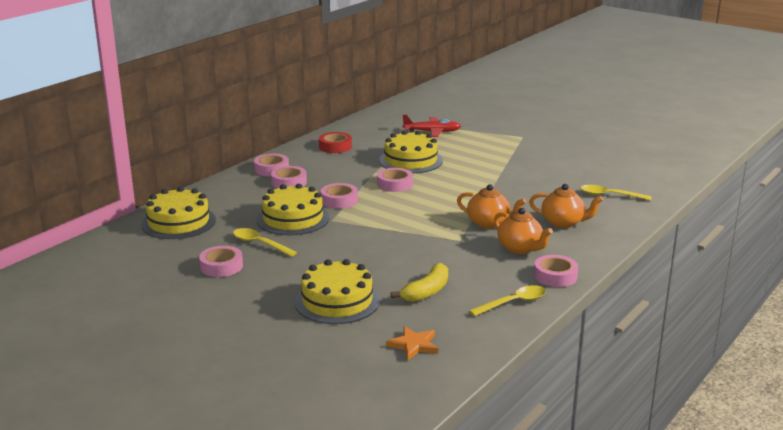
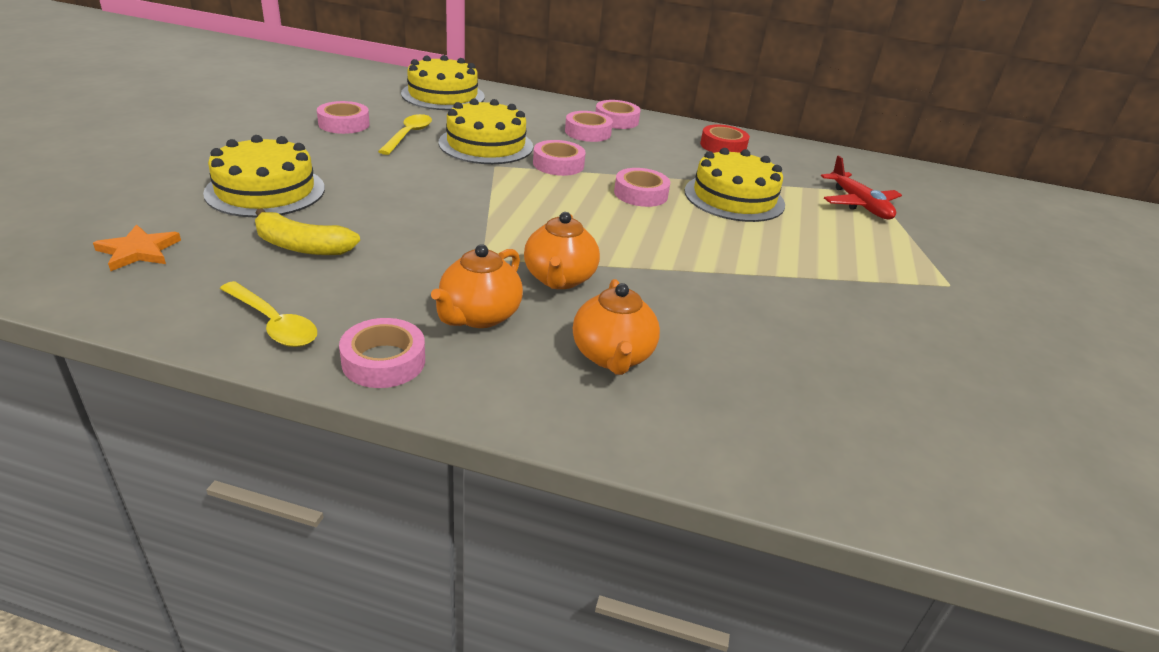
camera: 65 degrees right, 10 degrees up
yellow spoon [580,185,652,201] -> none

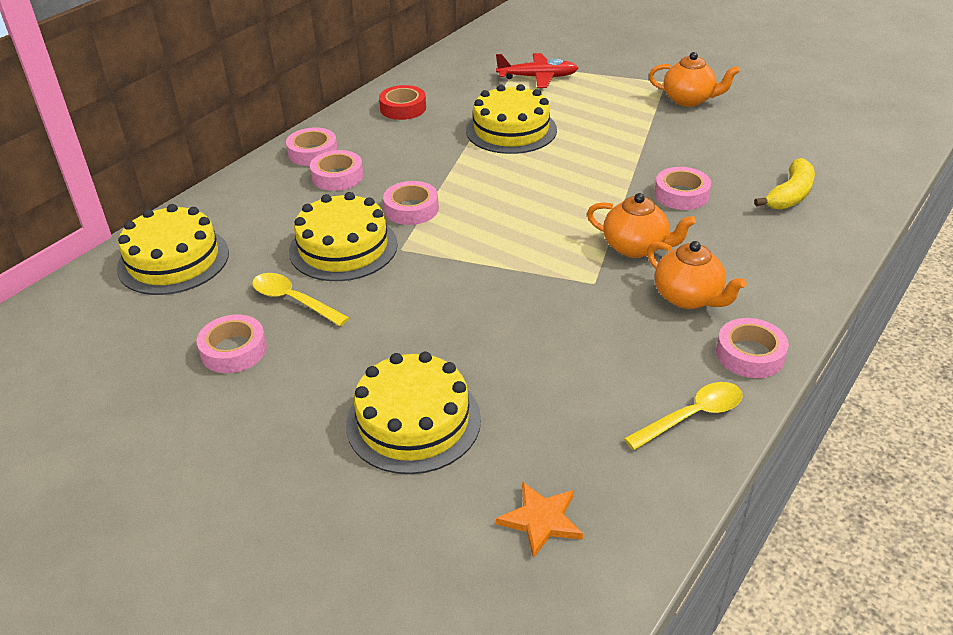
camera: 65 degrees left, 5 degrees up
yellow banana [255,208,360,255] -> yellow banana moved to [754,158,815,210]
orange teapot [573,279,660,375] -> orange teapot moved to [649,52,740,107]
pink tape [614,168,670,207] -> pink tape moved to [654,167,711,210]

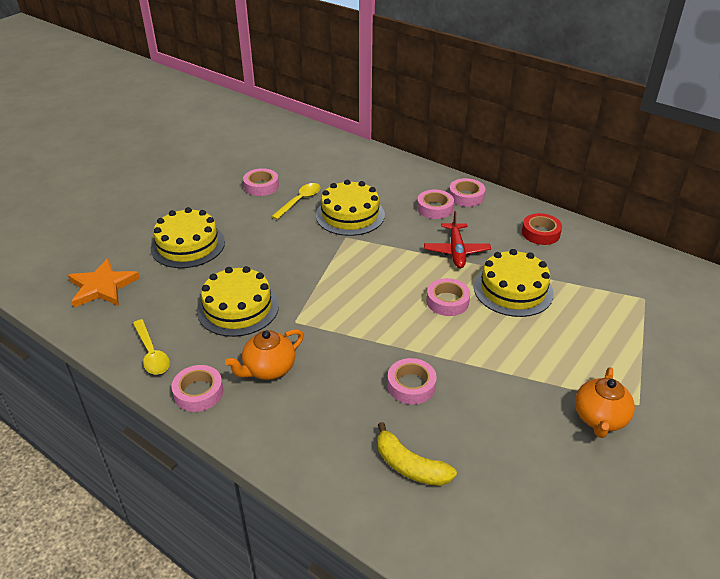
camera: 90 degrees right, 0 degrees up
yellow cake [117,204,229,295] -> yellow cake moved to [197,266,279,337]
pink tape [383,181,439,225] -> pink tape moved to [426,278,470,316]
red plane [496,53,578,88] -> red plane moved to [424,211,491,268]
orange star [496,481,583,558] -> orange star [68,258,140,308], size x1.54
orange teapot [587,193,696,258] -> none

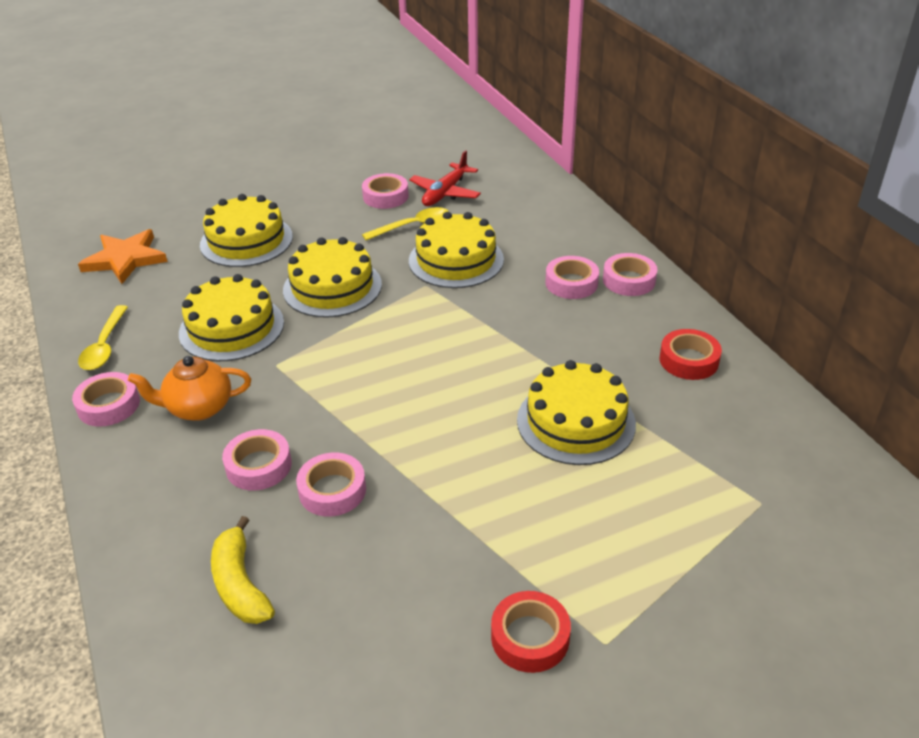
camera: 30 degrees right, 0 degrees up
red plane [424,211,491,268] -> red plane moved to [409,150,481,206]
pink tape [426,278,470,316] -> pink tape moved to [222,429,292,491]
orange teapot [575,367,635,438] -> red tape [491,591,571,673]
none -> yellow cake [283,237,382,318]

